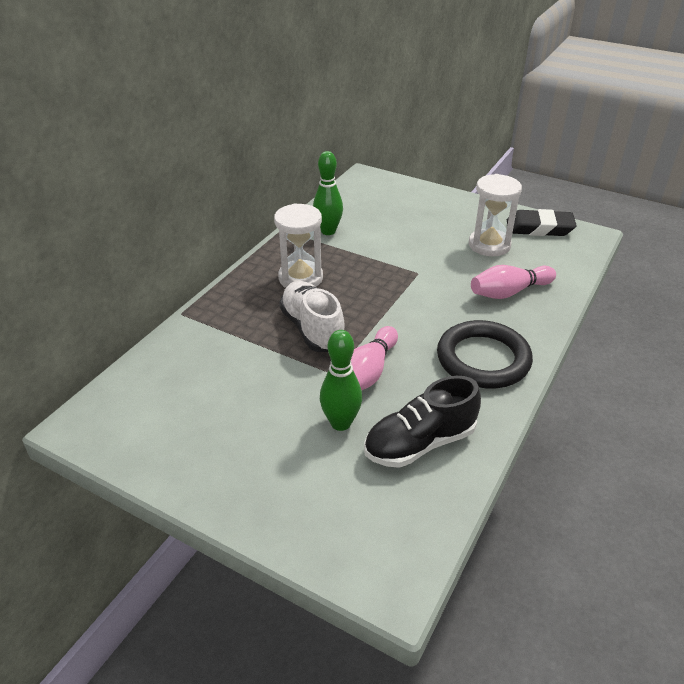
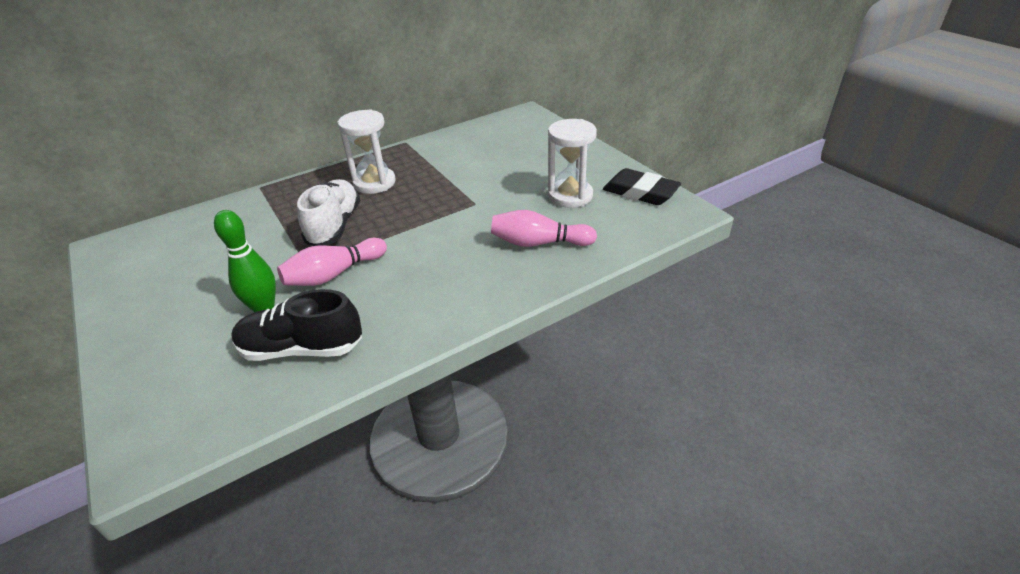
camera: 30 degrees right, 0 degrees up
green bowling pin [313,151,343,235] -> none
black ring [437,320,533,388] -> none

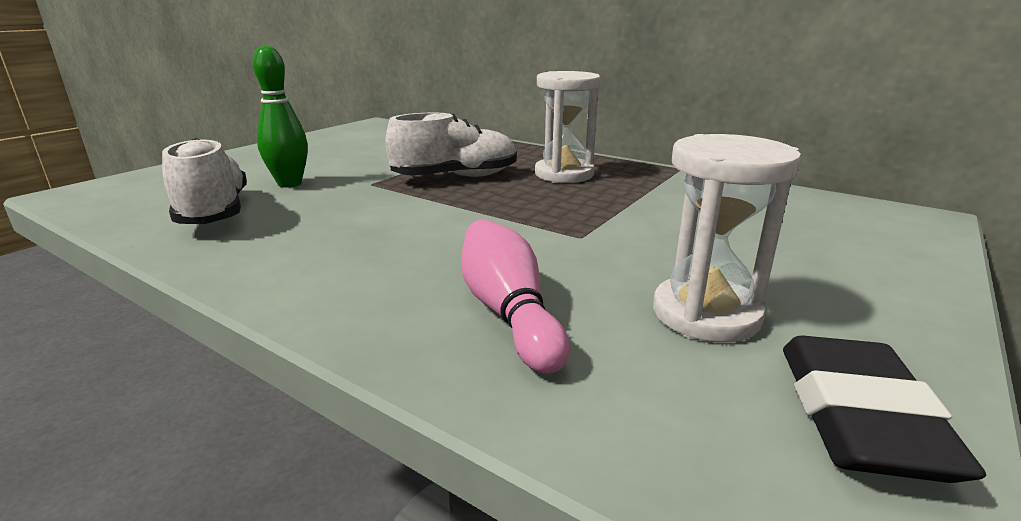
camera: 65 degrees right, 15 degrees down
black shoe [232,289,362,361] -> white shoe [162,138,247,224]
pink bowling pin [277,238,387,286] -> none

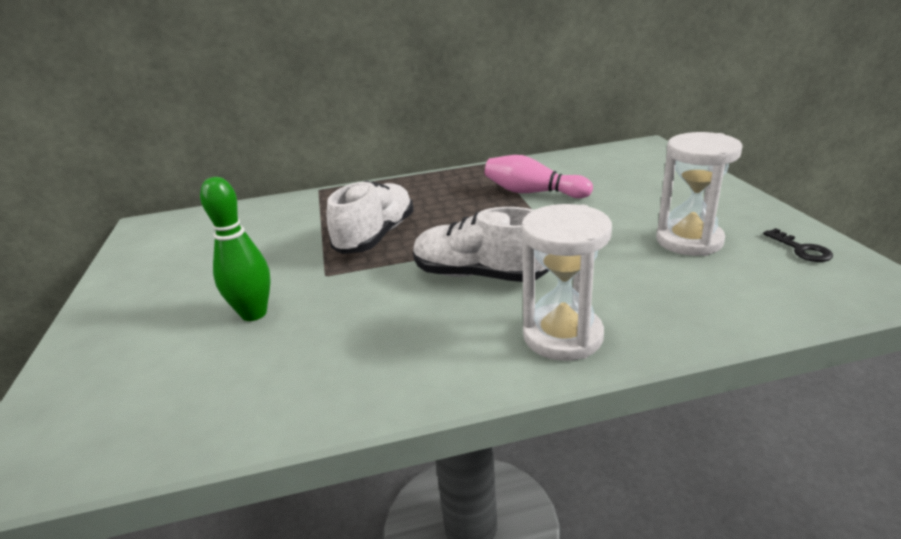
camera: 45 degrees left, 5 degrees up
white shoe [162,138,247,224] -> white shoe moved to [413,207,549,282]
pink bowling pin [461,219,570,374] -> pink bowling pin moved to [485,155,593,198]
white hourglass [535,71,601,183] -> white hourglass moved to [521,204,612,361]
black eraser [783,336,986,483] -> black key [763,228,833,262]

